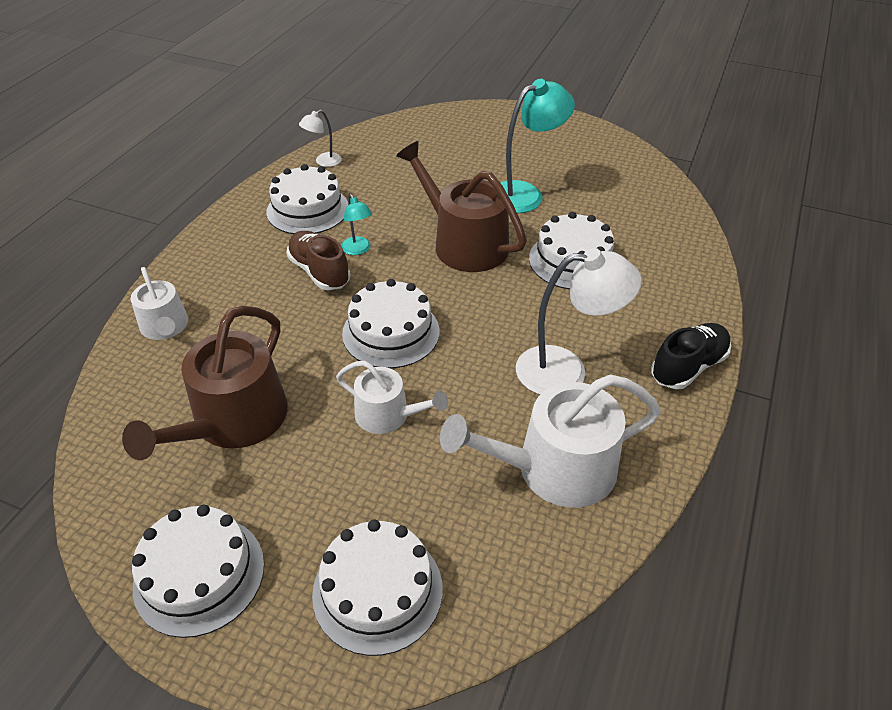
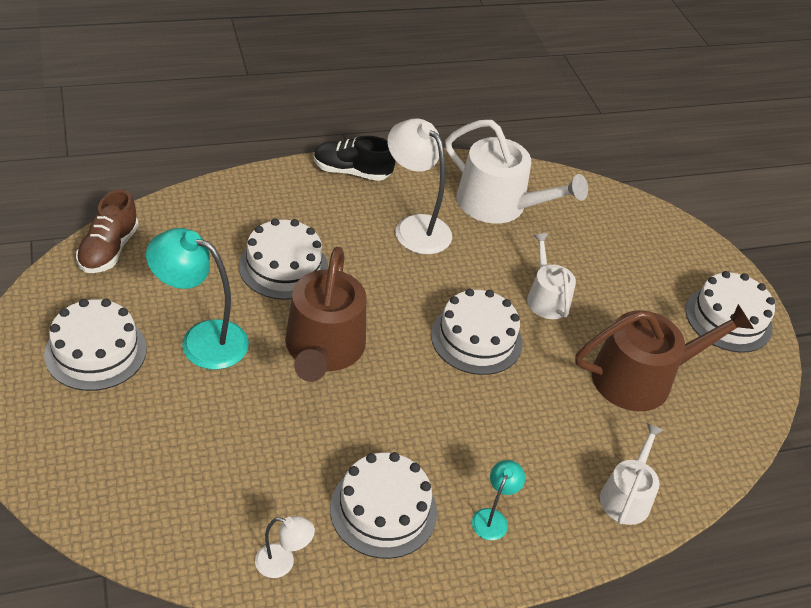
camera: 135 degrees left, 0 degrees up
brown shoe [286,231,350,290] -> brown shoe moved to [76,189,139,273]
white cake [312,519,443,656] -> white cake moved to [44,299,147,391]
turquoise lamp [341,194,372,255] -> turquoise lamp moved to [472,460,525,540]

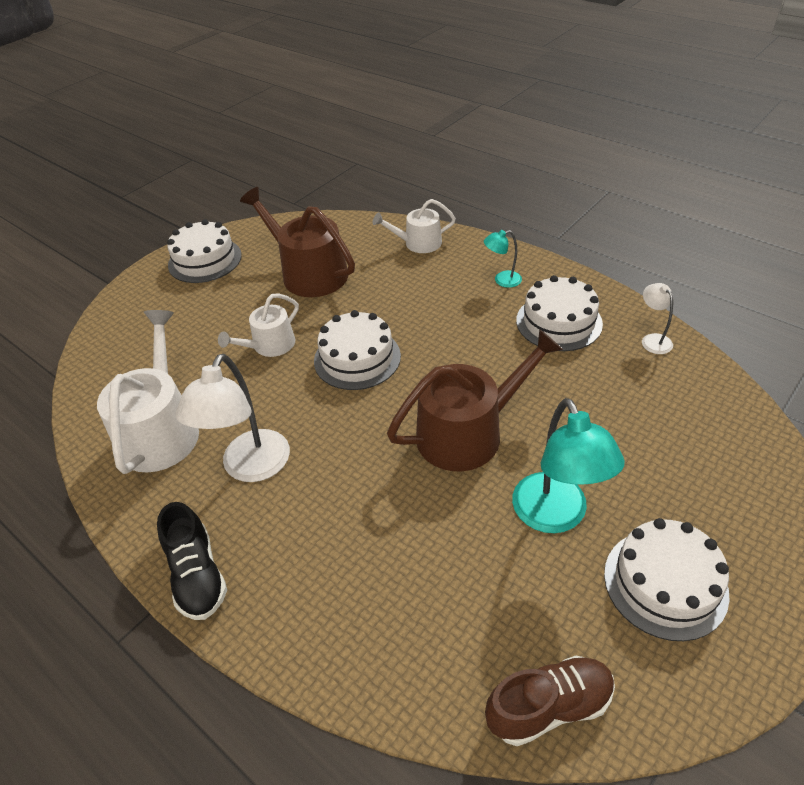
camera: 115 degrees left, 0 degrees up
white cake [239,218,328,300] -> none

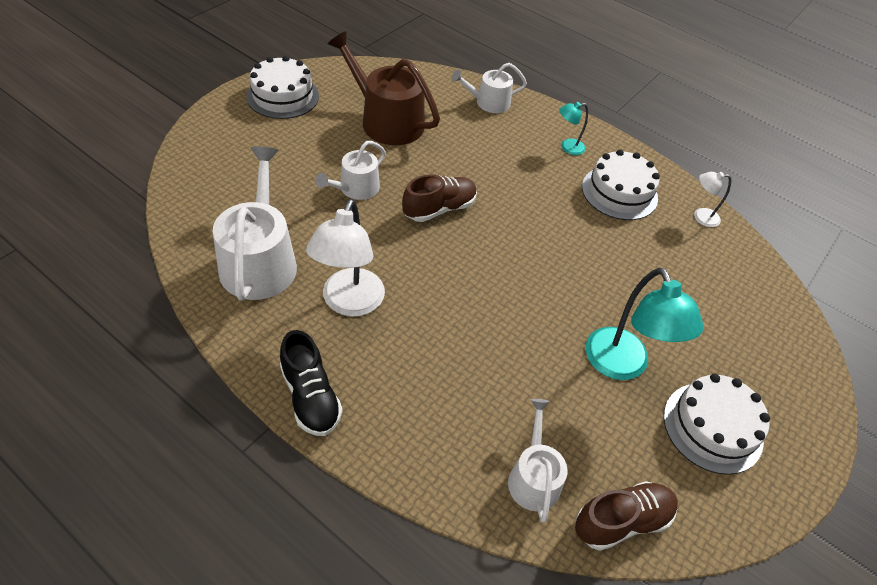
camera: 10 degrees left, 5 degrees up
white cake [314,310,401,390] -> brown shoe [402,174,477,222]
brown watering can [387,329,563,471] -> none
white lamp [642,283,673,354] -> white lamp turned 60 degrees counterclockwise [694,172,731,227]
none -> white watering can [508,399,567,522]

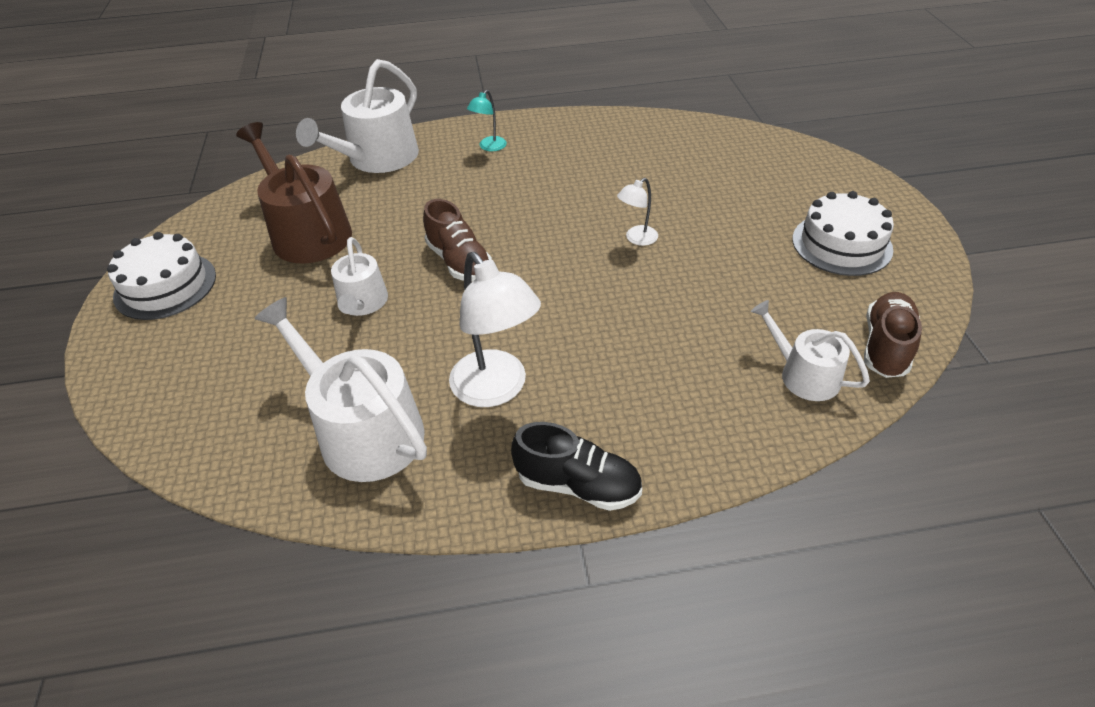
camera: 40 degrees left, 5 degrees down
brown watering can [328,31,440,145] -> brown watering can turned 60 degrees clockwise [236,122,352,264]
brown shoe [402,174,477,222] -> brown shoe turned 135 degrees clockwise [423,199,492,282]
white watering can [451,63,527,113] -> white watering can [296,59,419,173], size x1.72
white cake [582,149,660,220] -> none
turquoise lamp [586,268,704,380] -> none
white lamp [694,172,731,227] -> white lamp moved to [617,178,658,246]

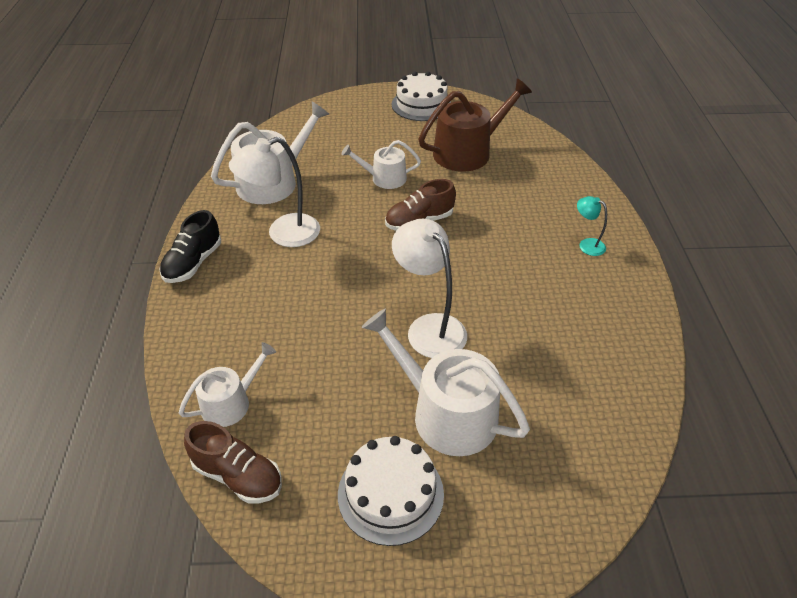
camera: 95 degrees right, 0 degrees up
white watering can [296,59,419,173] -> white watering can moved to [362,309,530,456]
white lamp [617,178,658,246] -> white lamp [392,219,467,358], size x1.99

